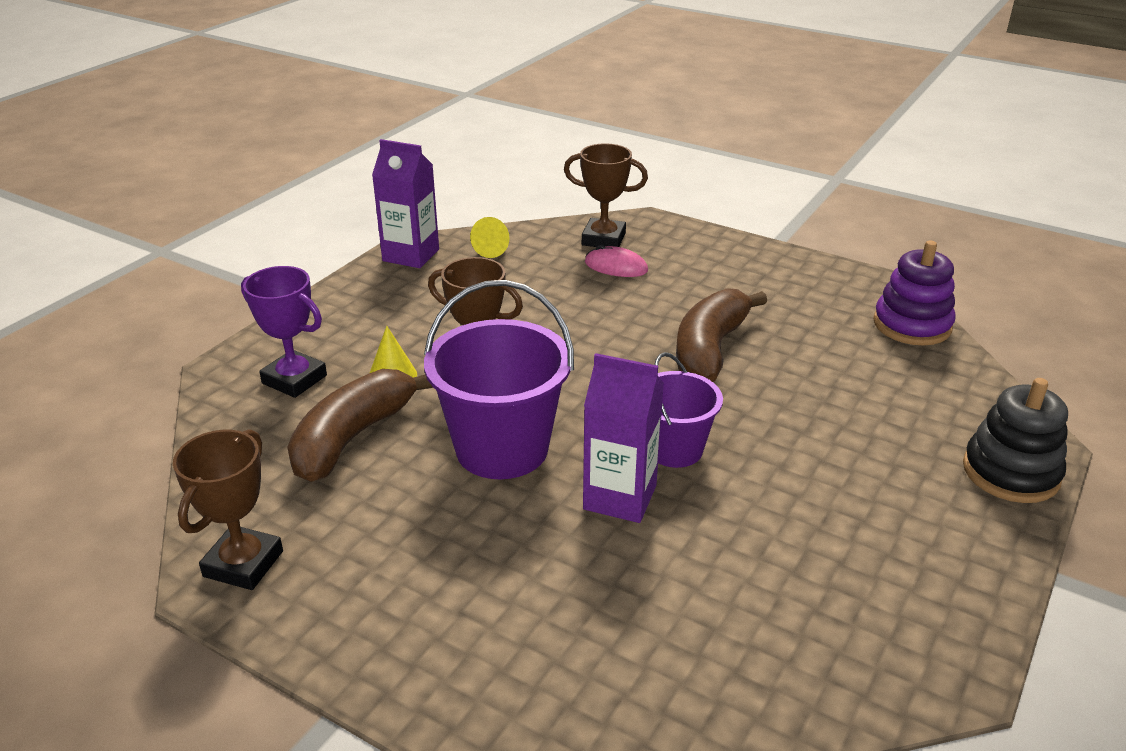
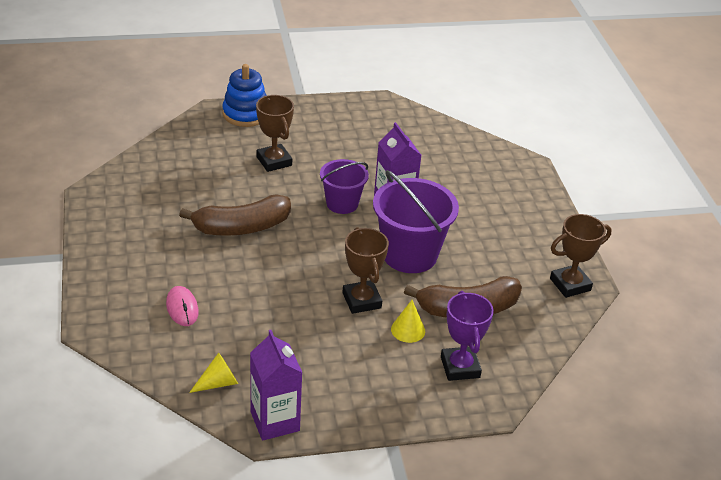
camera: 135 degrees left, 5 degrees up
brown trophy [564,143,648,247] -> brown trophy moved to [256,95,294,172]
purple stacking toy [873,241,956,346] -> none
black stacking toy [963,378,1068,503] -> blue stacking toy [222,64,267,127]

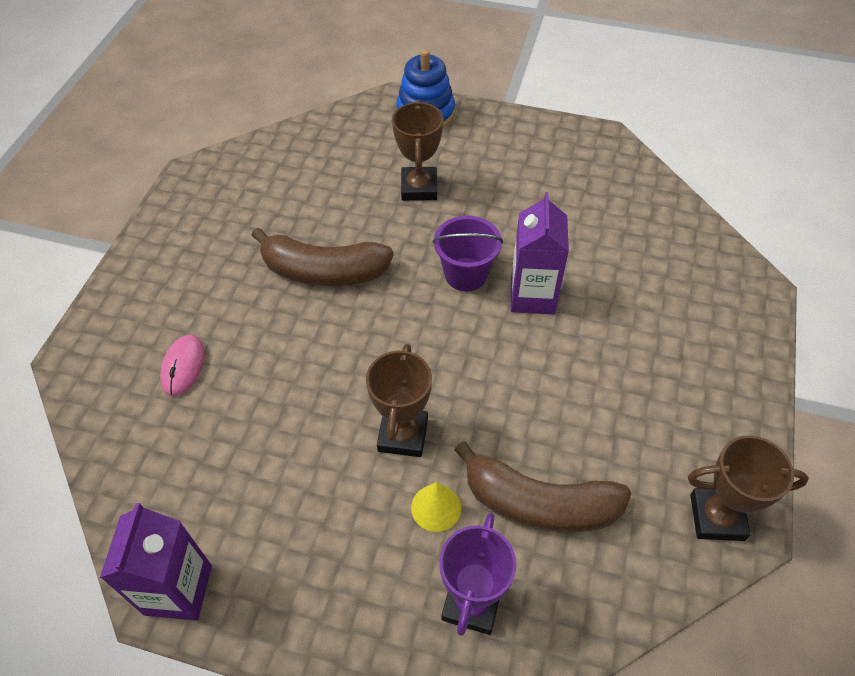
camera: 30 degrees right, 15 degrees up
yellow cone [189,353,238,393] -> none
purple bucket [373,170,459,273] -> none

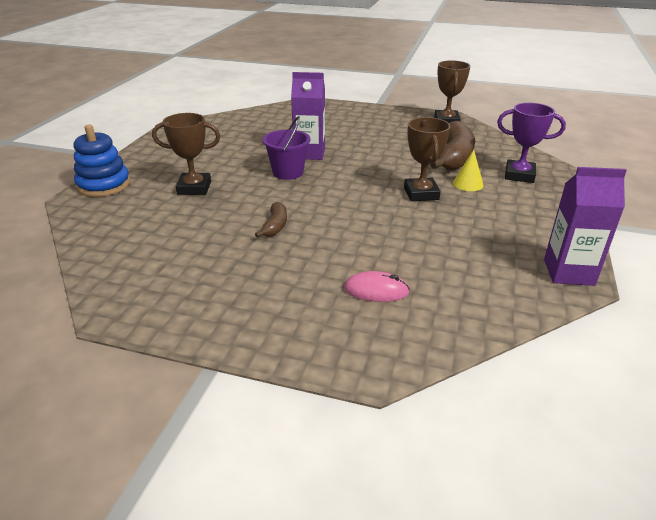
camera: 90 degrees left, 20 degrees down
brown banana [251,228,394,286] -> brown banana [255,202,287,238], size x0.50
brown trophy [366,344,432,457] -> brown trophy turned 75 degrees clockwise [404,117,450,201]

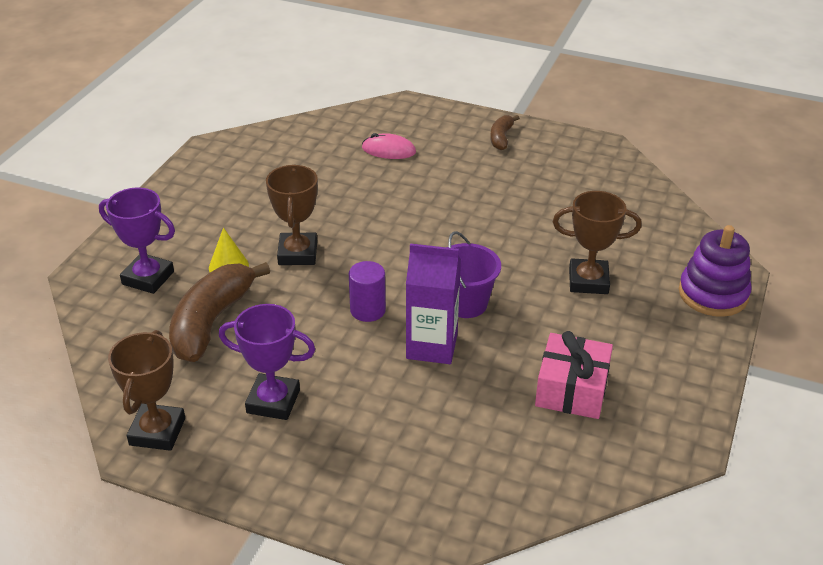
camera: 175 degrees left, 5 degrees up
blue stacking toy [73,125,130,197] -> purple stacking toy [679,225,752,317]
brown banana [255,202,287,238] -> brown banana moved to [490,115,519,150]
purple carton [544,167,627,286] -> none
none -> purple trophy [219,304,315,420]
none -> purple cylinder [349,261,386,322]
none -> pink gift [535,331,613,419]

